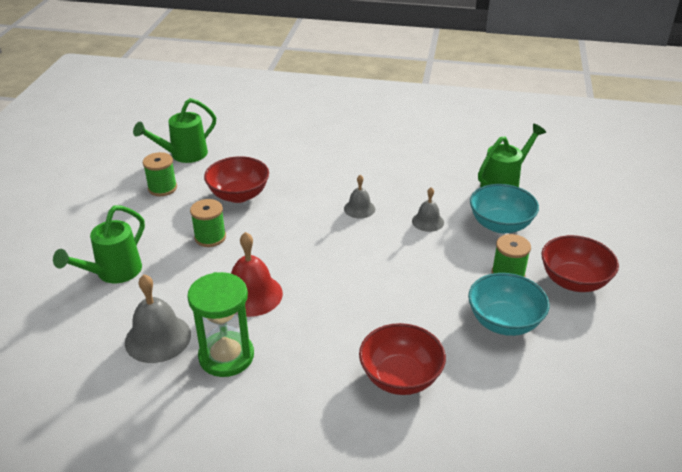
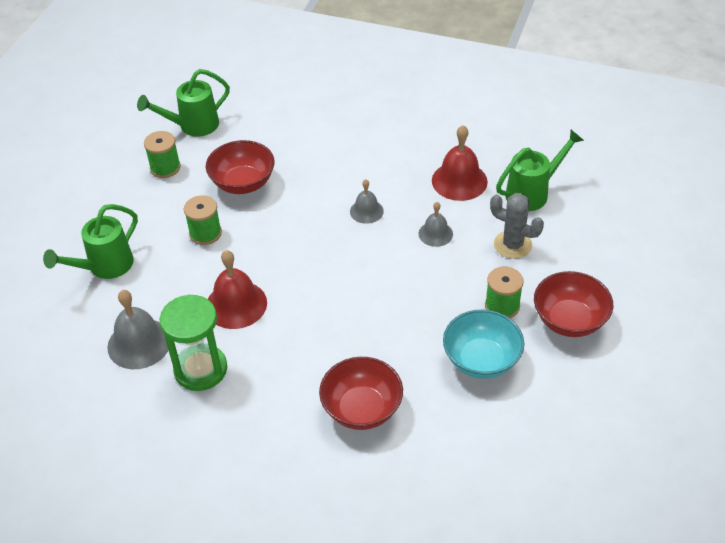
camera: 10 degrees right, 10 degrees up
turquoise bowl [470,184,539,233] -> grey cactus [490,193,544,259]
none -> red bell [432,125,488,201]

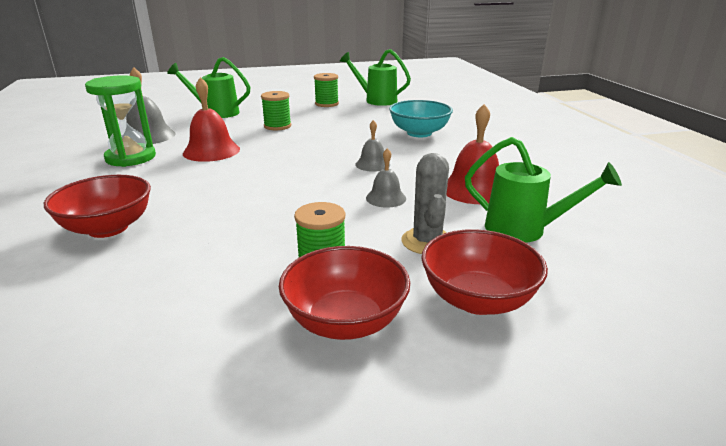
camera: 55 degrees right, 20 degrees down
red bowl [206,140,274,194] -> red bowl moved to [421,229,548,315]
turquoise bowl [443,310,524,379] -> turquoise bowl moved to [389,100,453,137]

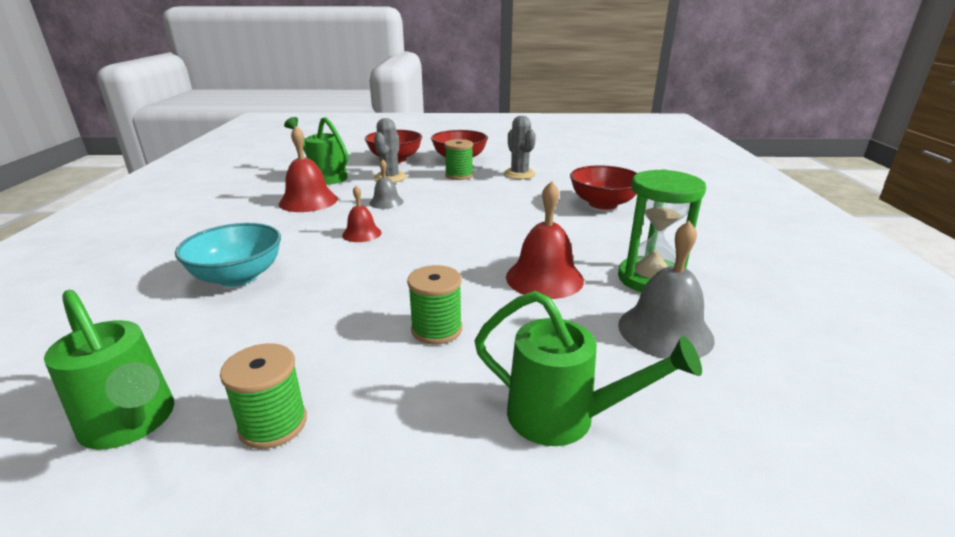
camera: 165 degrees left, 0 degrees up
grey bell [355,120,390,172] -> red bell [342,185,382,242]
none -> grey cactus [504,116,536,179]

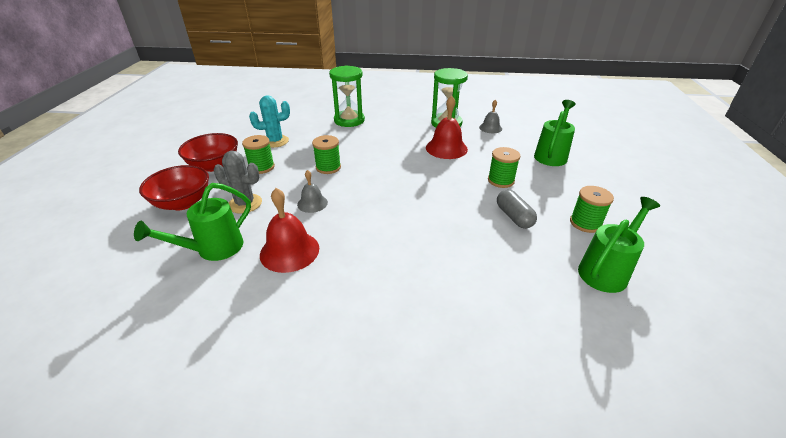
camera: 85 degrees left, 10 degrees up
turquoise bowl [175,223,281,287] -> none
red bell [342,185,382,242] -> none
grey cactus [504,116,536,179] -> turquoise cactus [249,95,290,148]
red bowl [570,165,637,210] -> green hourglass [329,65,365,127]
grey bell [618,221,715,359] -> grey bell [479,100,502,133], size x0.59
none -> green spool [312,135,341,174]
none -> grey capsule [497,190,537,229]

